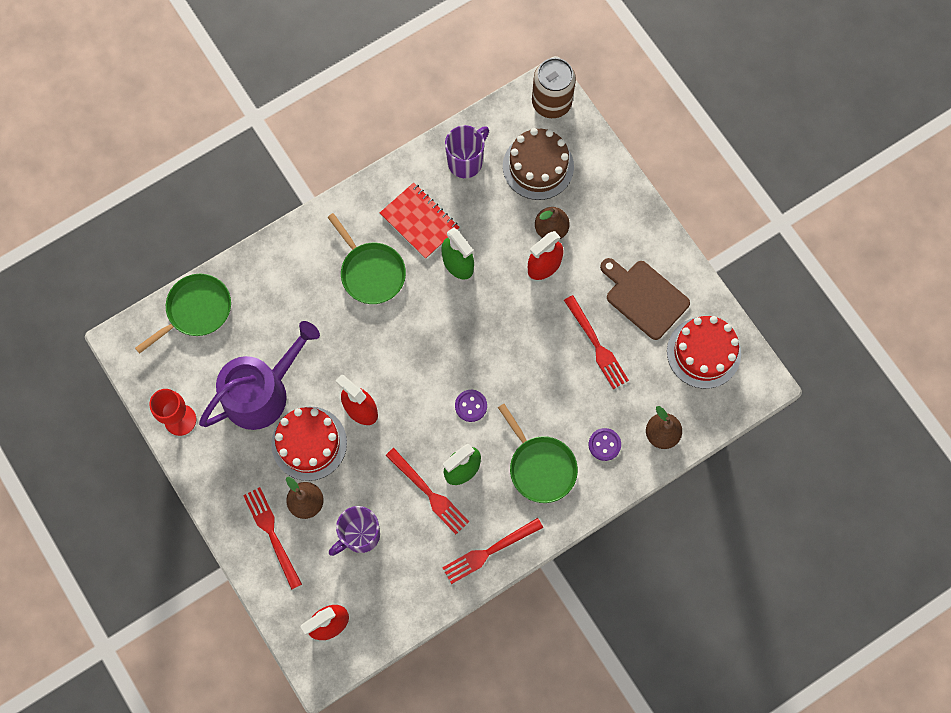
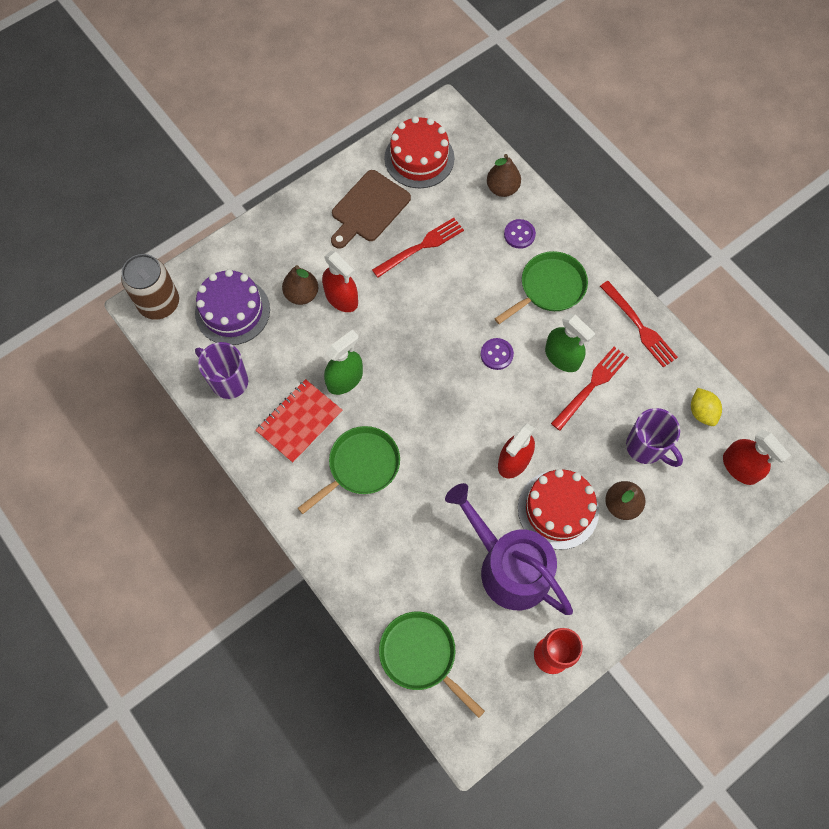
camera: 95 degrees left, 5 degrees down
red fork [243,487,302,590] -> none
brown cake [503,128,574,200] -> purple cake [195,269,270,345]
none -> yellow lemon [691,388,722,426]

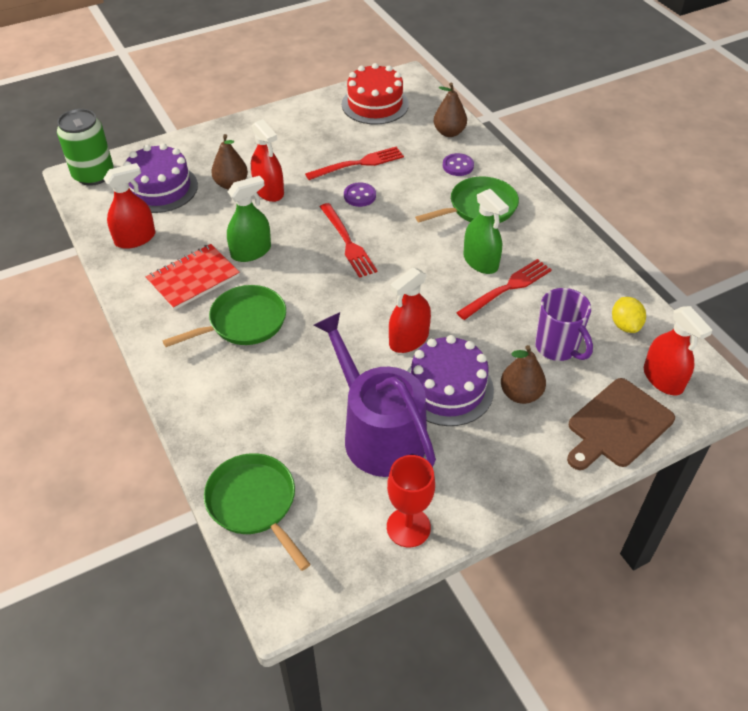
camera: 10 degrees right, 20 degrees down
brown can [121,254,179,320] -> green can [57,109,113,186]
purple mug [195,342,248,399] -> red spray bottle [103,163,155,249]
brown cutting board [331,170,411,249] -> brown cutting board moved to [567,378,675,470]
purple button [481,338,514,370] -> purple button moved to [344,182,376,207]
red cake [518,469,599,550] -> purple cake [407,335,494,426]
red fork [600,281,678,367] -> red fork moved to [320,203,378,278]

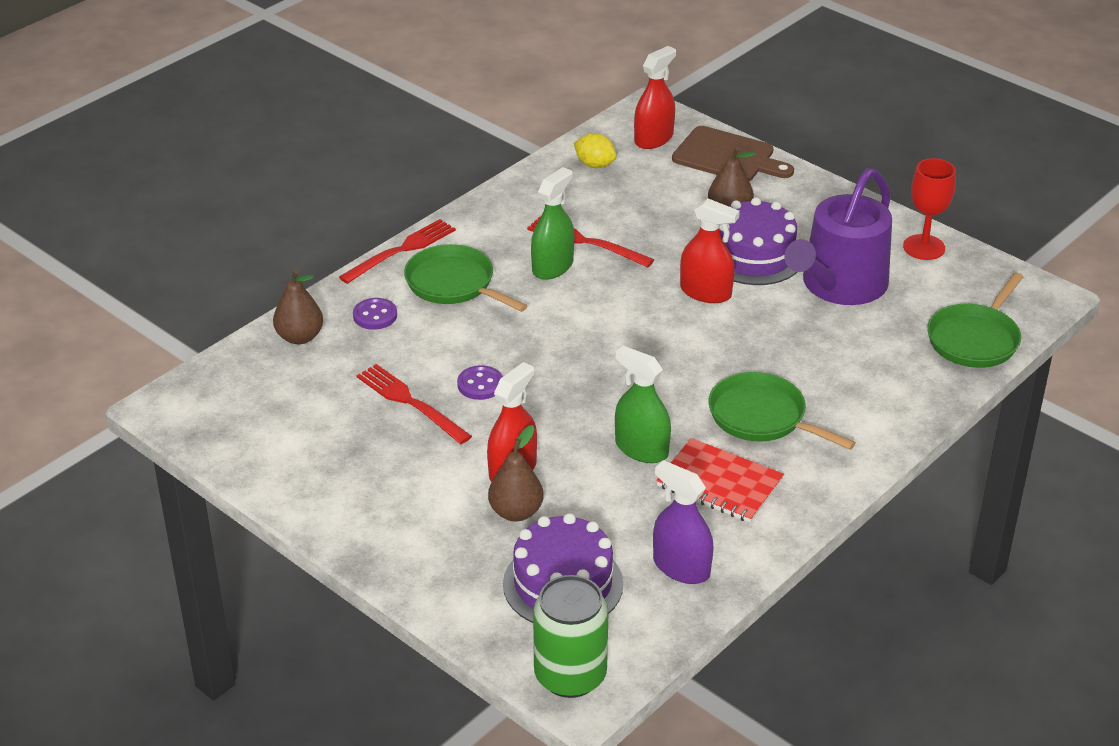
camera: 110 degrees left, 10 degrees down
red spray bottle [103,163,155,249] -> purple spray bottle [653,460,714,584]
red fork [320,203,378,278] -> red fork moved to [339,219,456,284]
red cake [342,63,409,125] -> none
purple mug [535,288,593,361] -> none
yellow lemon [612,297,646,333] -> yellow lemon turned 60 degrees clockwise [574,133,617,168]

